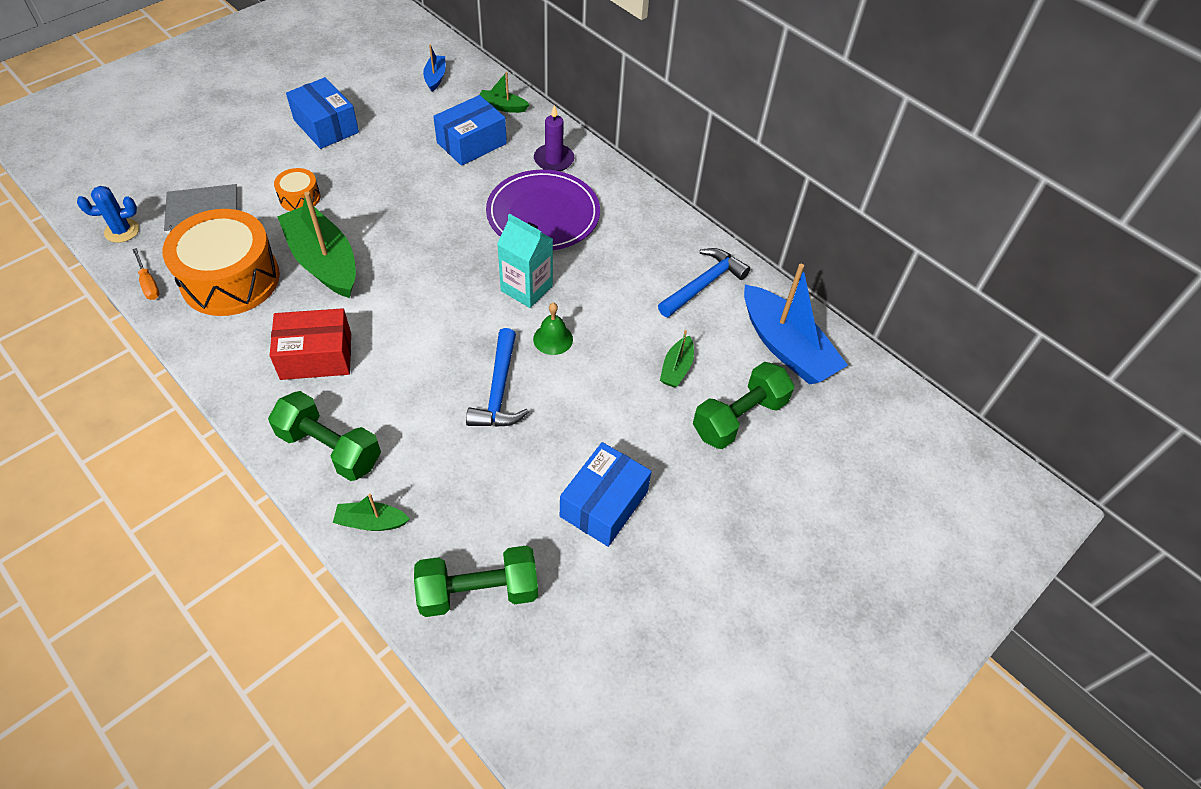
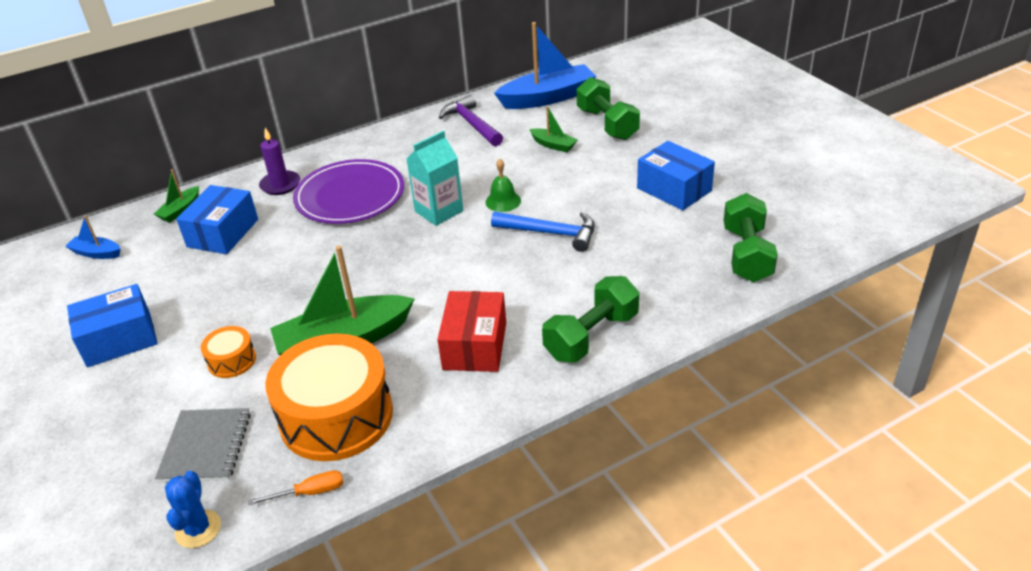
camera: 70 degrees left, 15 degrees down
green boat [333,494,410,531] -> none
blue box [433,95,507,166] -> blue box turned 45 degrees clockwise [176,185,258,254]
blue hammer [658,248,750,317] -> purple hammer [439,95,503,146]

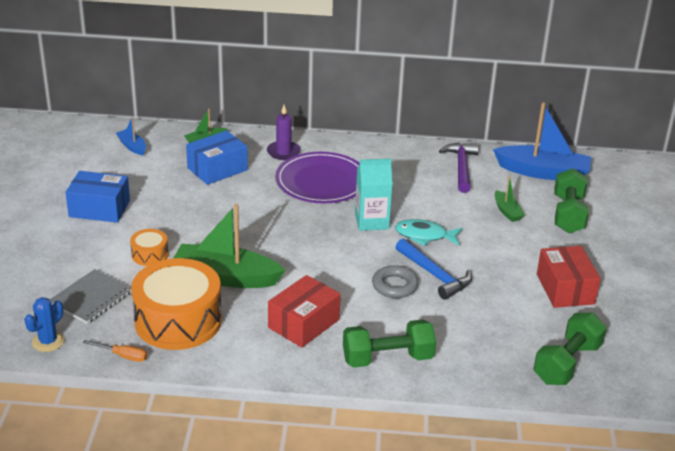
camera: 30 degrees right, 5 degrees down
green bell [485,159,521,212] -> turquoise fish [395,219,462,246]
blue box [637,141,715,211] -> red box [537,246,601,308]
none -> grey ring [372,265,418,298]

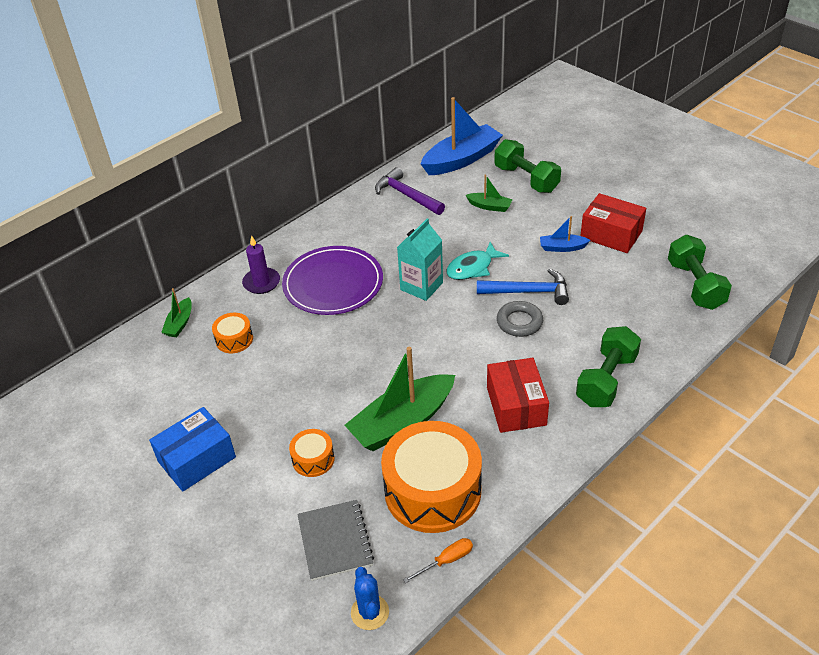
camera: 45 degrees left, 10 degrees up
blue boat [116,117,146,155] -> blue boat moved to [540,216,591,252]
blue box [186,131,248,185] -> orange drum [212,313,253,353]

